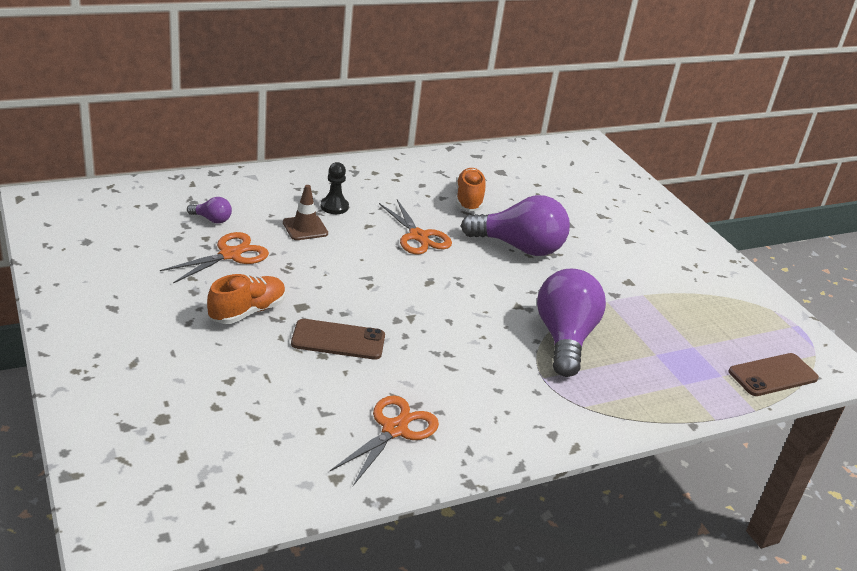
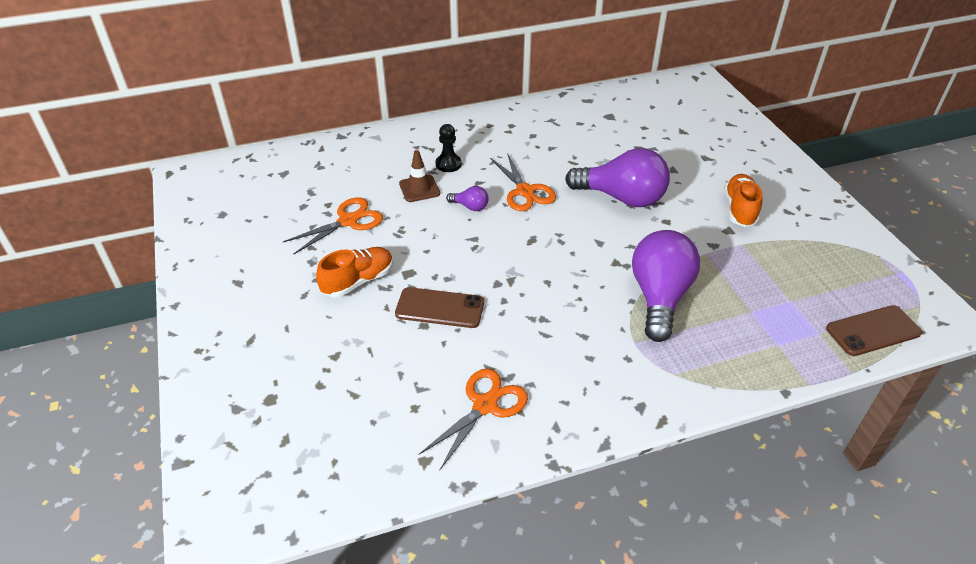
camera: 10 degrees right, 10 degrees up
purple light bulb [187,197,232,223] -> purple light bulb moved to [446,186,489,211]
orange shoe [456,168,486,212] -> orange shoe moved to [724,174,763,227]

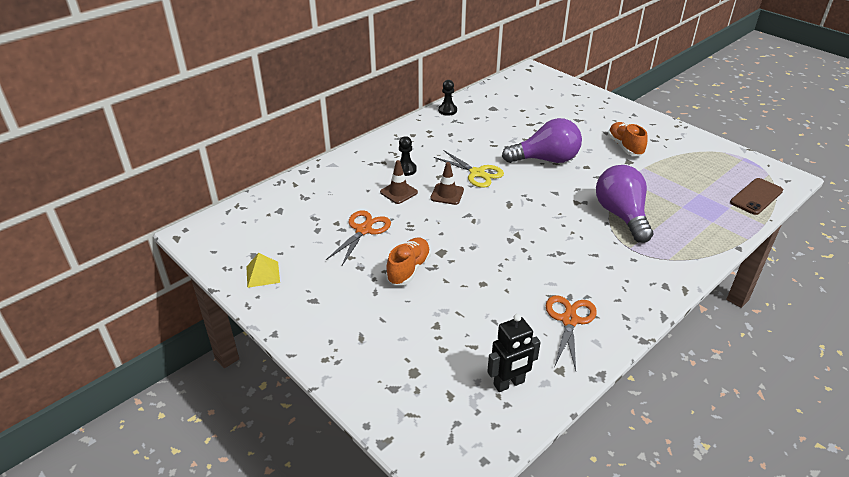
camera: 25 degrees left, 5 degrees down
brown phone [395,287,484,328] -> none
purple light bulb [446,186,489,211] -> brown traffic cone [430,162,464,205]
orange scissors [490,153,556,211] -> yellow scissors [434,150,504,188]
none -> yellow pyramid [247,253,280,288]
none -> black pawn [438,80,457,116]
none -> black robot [487,314,541,392]

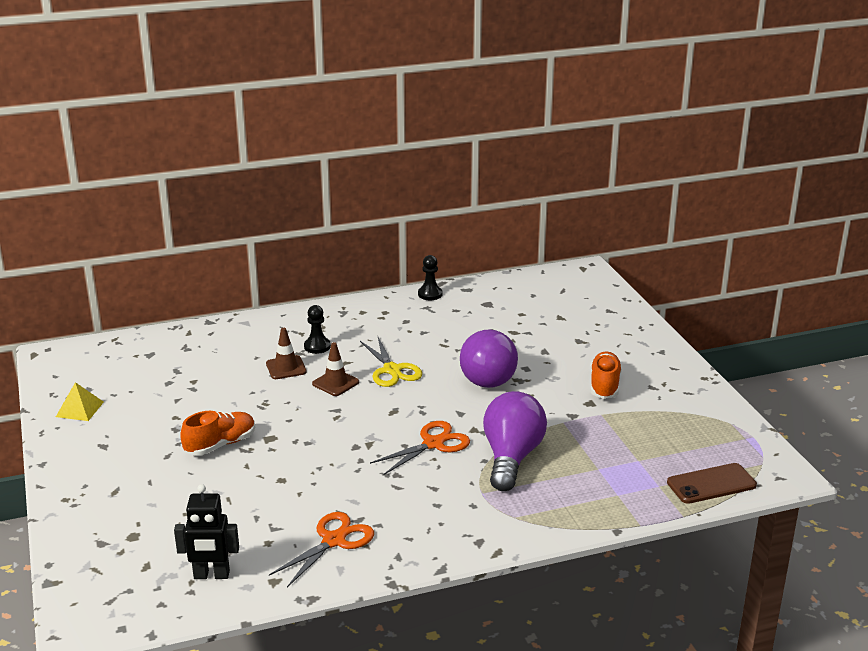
camera: 25 degrees right, 10 degrees down
orange scissors [326,210,391,265] -> orange scissors moved to [370,421,470,475]
purple light bulb [502,118,582,163] -> purple light bulb turned 75 degrees clockwise [460,329,518,388]

